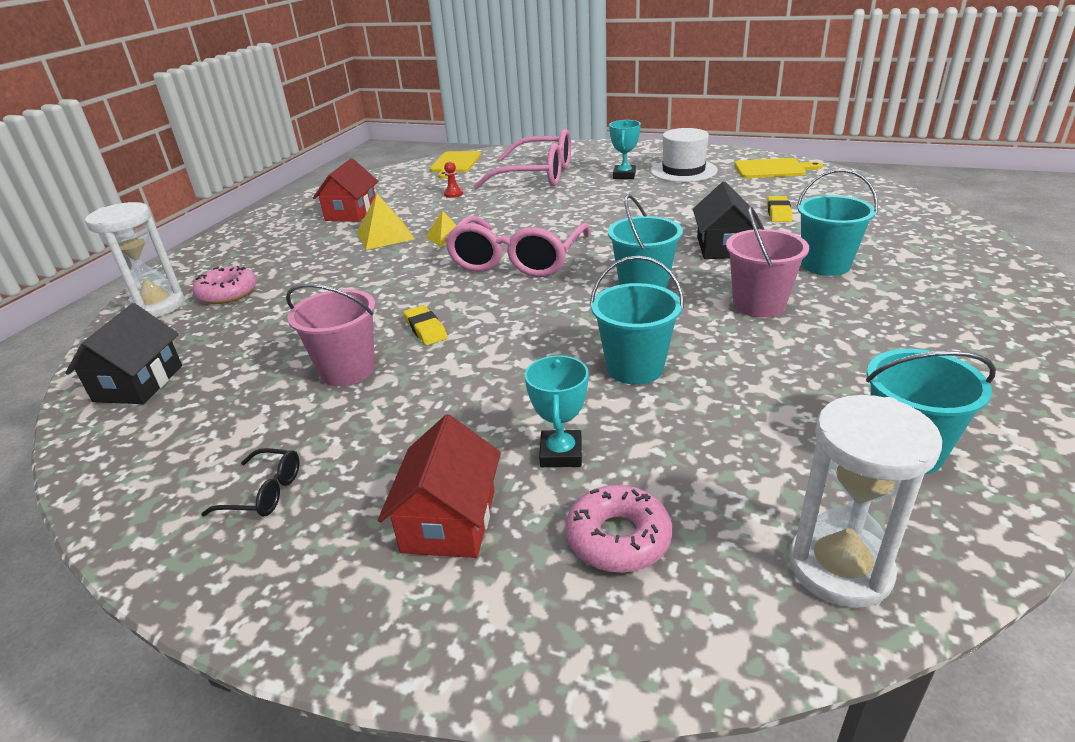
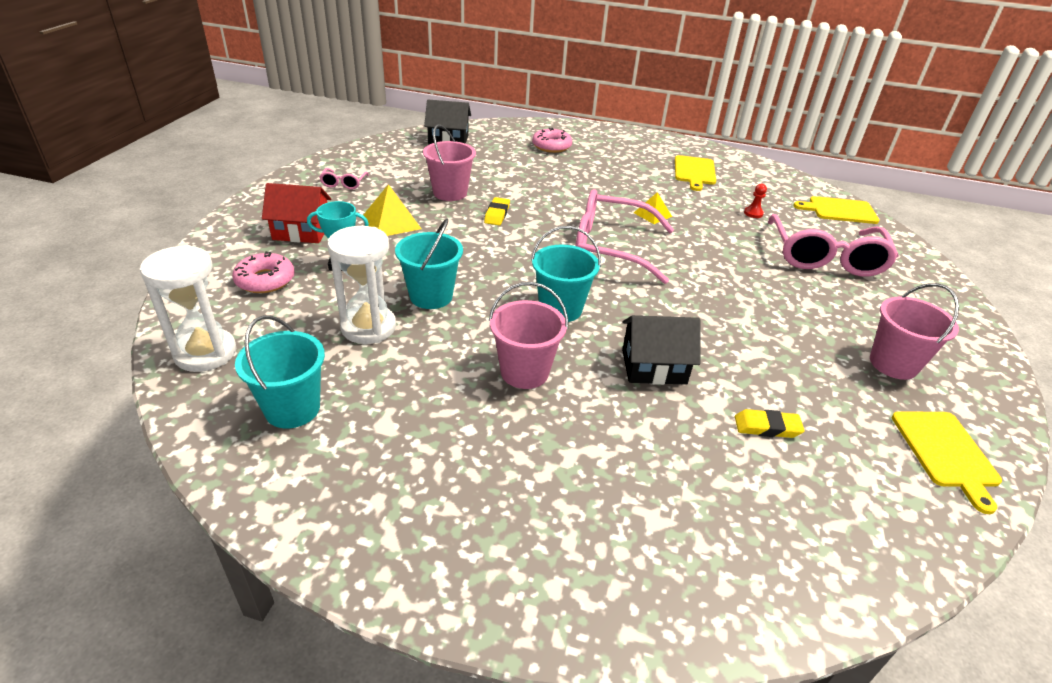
camera: 80 degrees right, 5 degrees up
white hourglass [85,202,185,317] -> white hourglass moved to [327,226,396,344]
black glasses [201,448,299,517] -> pink glasses [319,168,369,189]
red house [313,158,378,222] -> yellow cutting board [675,155,716,191]
yellow pyramid [357,194,415,250] -> yellow pyramid moved to [363,184,422,236]
yellow eraser [403,305,448,345] -> yellow eraser turned 45 degrees counterclockwise [484,197,510,225]
turquoise trophy [609,120,641,179] -> none
white hat [650,128,718,182] -> pink bucket [870,283,959,380]
turquoise bucket [796,169,878,276] -> none

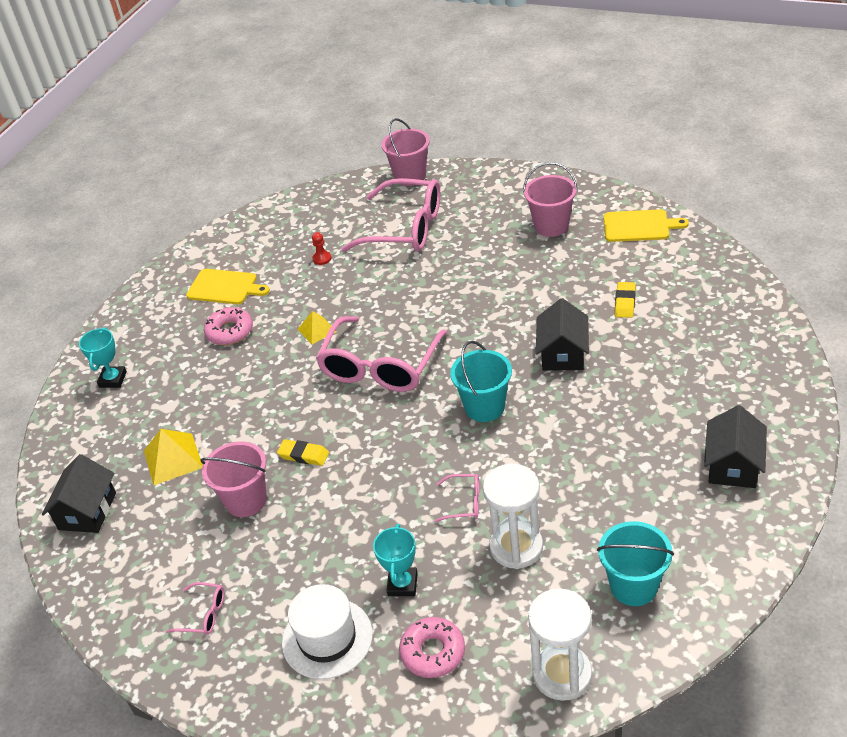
camera: 75 degrees left, 5 degrees up
red house [262,183,331,243] -> white hat [282,584,373,679]
yellow pyramid [363,184,422,236] -> yellow pyramid moved to [144,429,203,485]
turquoise bucket [395,218,463,309] -> pink glasses [434,474,479,523]
pink bucket [489,282,568,389] -> pink bucket moved to [381,118,430,186]
pink donut [532,127,572,153] -> pink donut moved to [204,307,253,345]
yellow cutting board [794,196,880,224] -> none
none -> turquoise trophy [79,327,127,388]
none -> black house [704,405,767,488]

